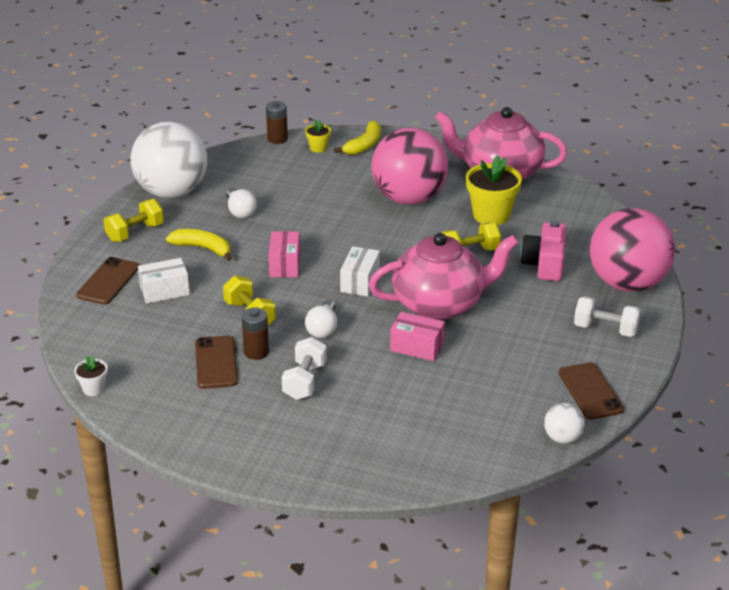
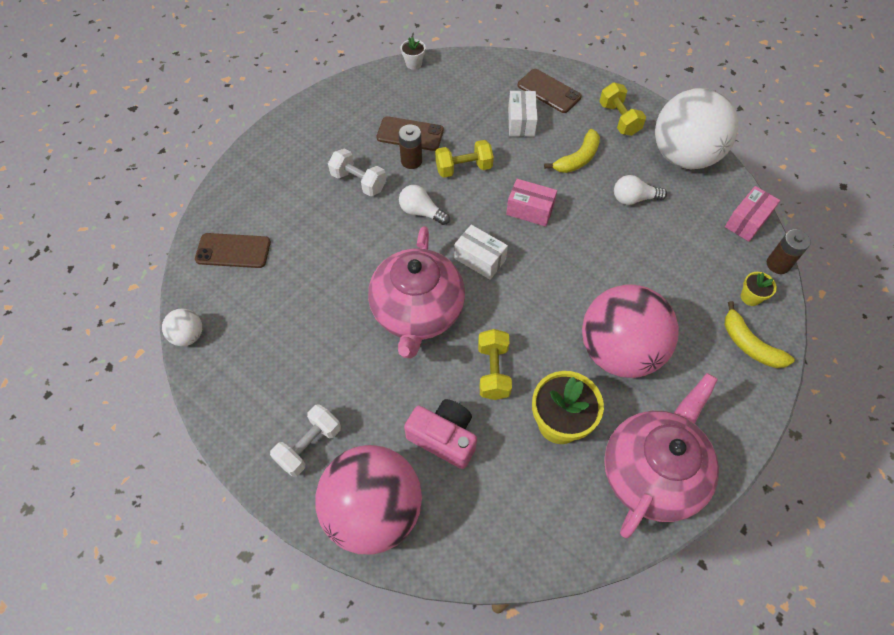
camera: 110 degrees right, 25 degrees up
pink box [390,312,445,361] -> pink box moved to [725,186,780,242]
brown phone [559,362,624,420] -> brown phone moved to [195,233,271,268]

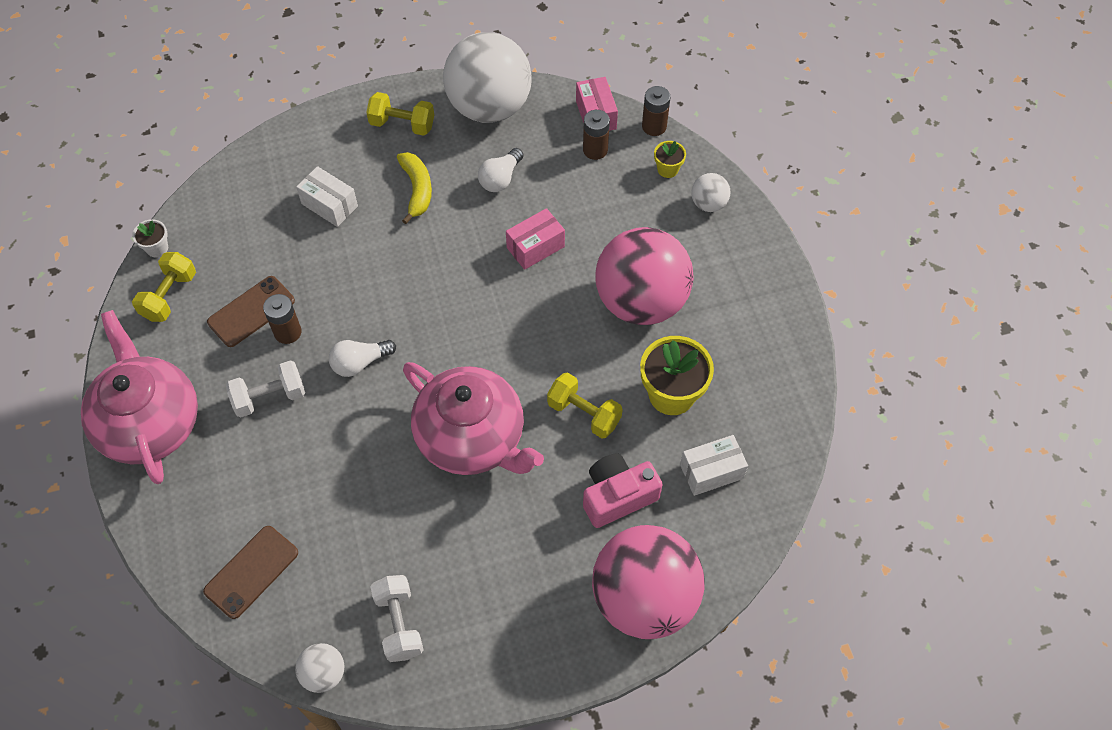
camera: 55 degrees left, 0 degrees up
white dumbbell [270,404,341,477] -> white dumbbell moved to [370,575,423,662]
yellow dumbbell [435,140,494,178] -> yellow dumbbell moved to [132,252,196,322]
white box [454,225,508,280] -> white box moved to [680,435,748,496]
pink box [506,179,557,226] -> pink box moved to [506,208,565,270]
brown phone [518,69,582,113] -> none
pink teapot [604,373,719,538] -> pink teapot moved to [81,310,198,484]
yellow banana [725,301,795,368] -> white ball [691,173,731,212]
none -> brown battery [583,110,610,160]

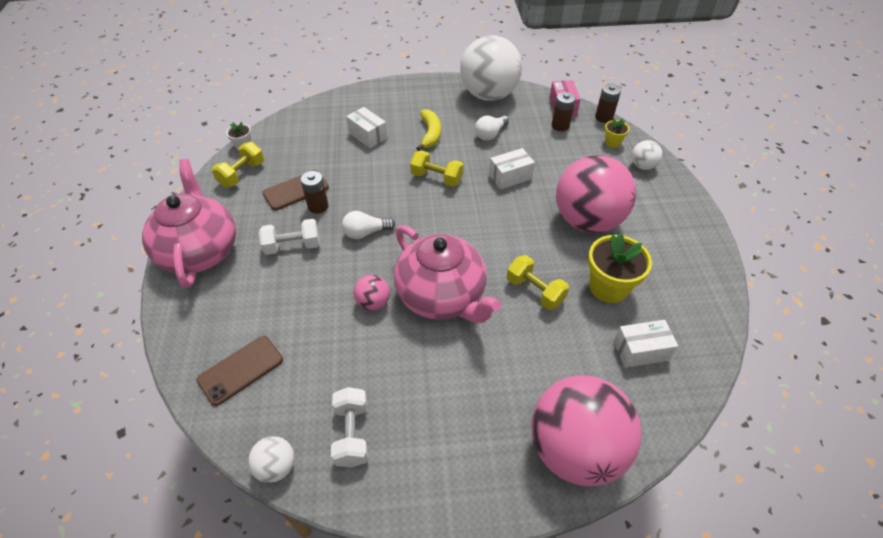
camera: 10 degrees right, 10 degrees down
yellow dumbbell [366,92,434,136] -> yellow dumbbell moved to [410,150,464,187]
pink box [506,208,565,270] -> white box [489,148,535,190]
pink camera [583,453,663,528] -> none
none -> pink ball [354,275,390,311]

